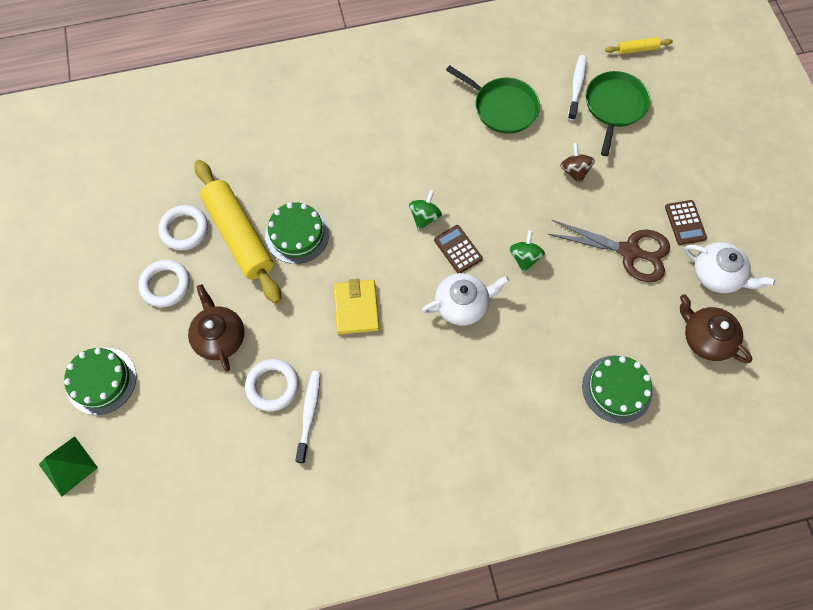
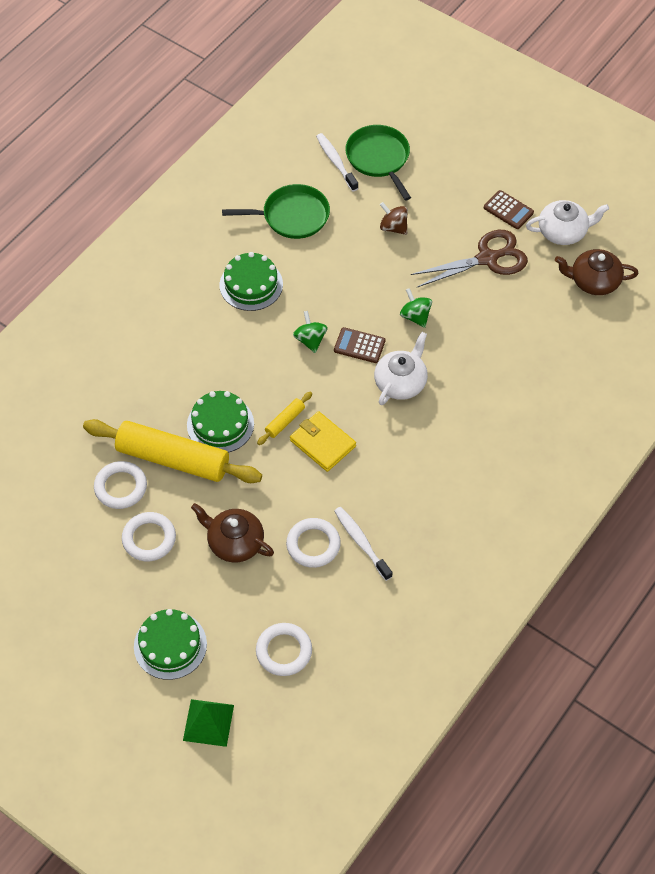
camera: 40 degrees left, 10 degrees down
green cake [582,355,652,424] -> green cake moved to [220,252,283,311]
yellow rolling pin [605,37,673,54] -> yellow rolling pin moved to [257,391,312,445]
none -> white ring [256,623,312,676]

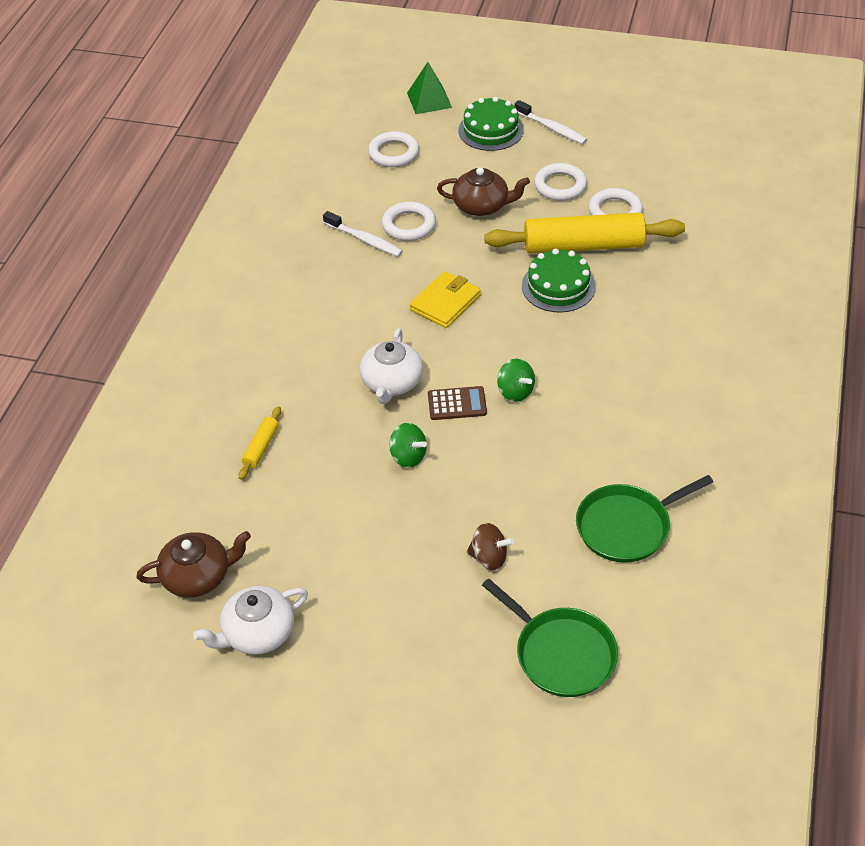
camera: 160 degrees right, 10 degrees down
green cake [220,252,283,311] -> none
yellow rolling pin [257,391,312,445] -> yellow rolling pin moved to [239,406,281,480]
yellow wallet [290,411,356,472] -> yellow wallet turned 75 degrees counterclockwise [410,271,481,328]
white toothbrush [316,133,358,192] -> white toothbrush moved to [515,100,587,144]
brown scissors [411,230,528,287] -> none
brown calculator [484,190,534,229] -> none

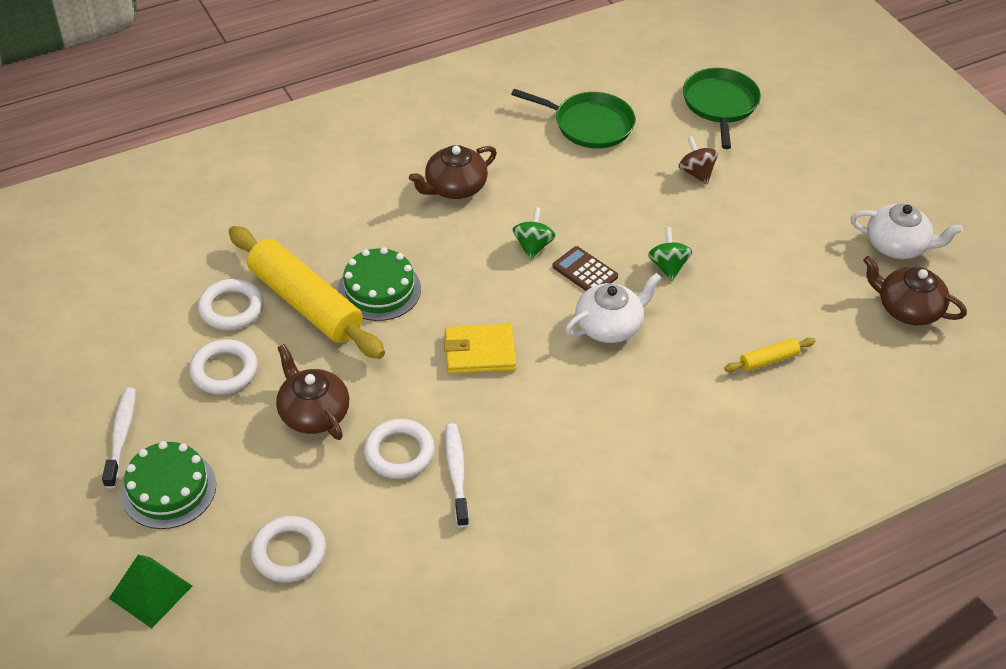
camera: 135 degrees left, 0 degrees up
none -> brown teapot [409,145,497,199]

